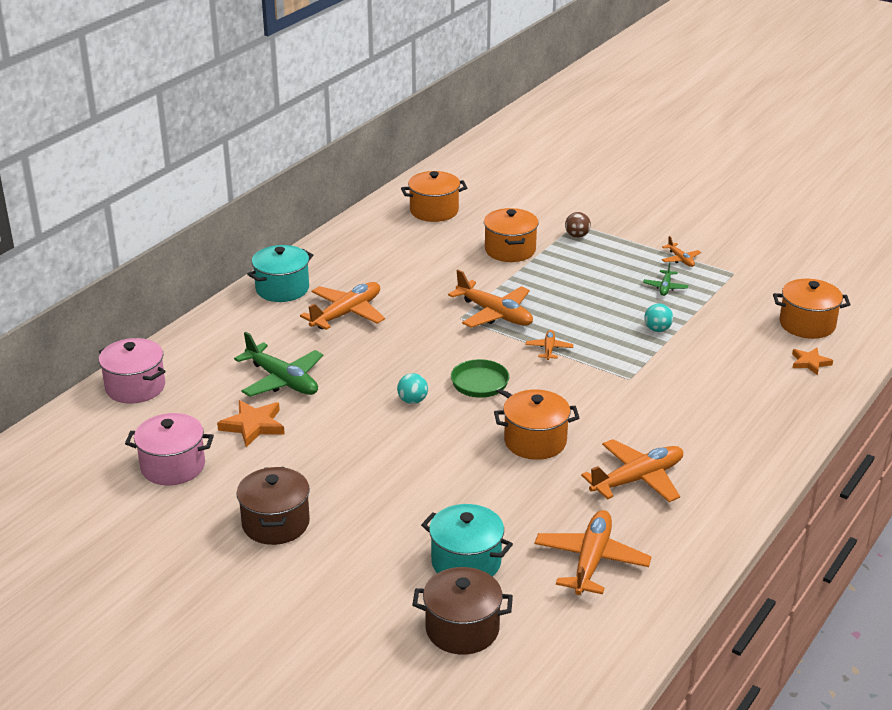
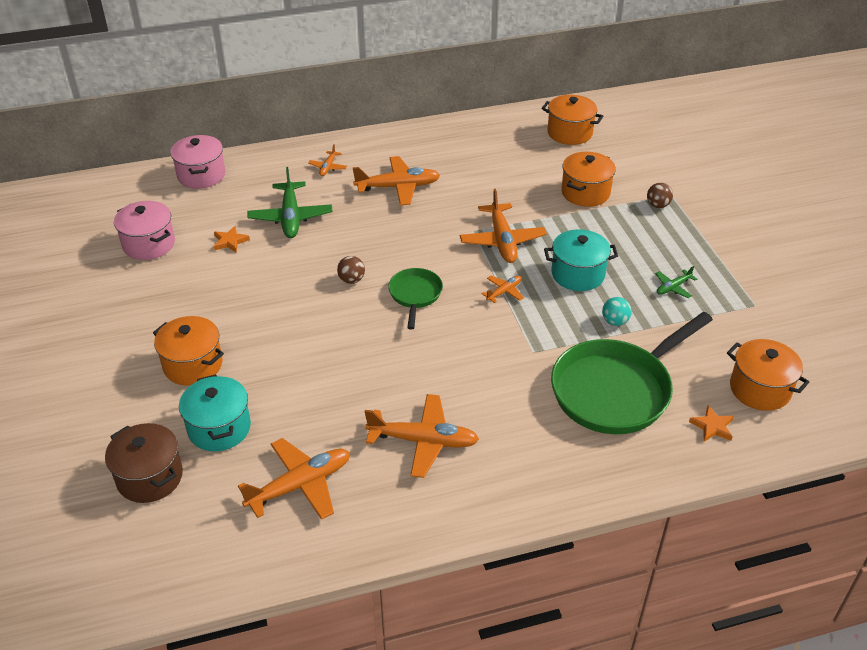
camera: 40 degrees right, 10 degrees up
orange star [217,400,285,447] -> orange star [214,226,250,253], size x0.65
brown pot [236,467,310,545] -> none
turquoise pot [247,245,313,302] -> turquoise pot moved to [544,229,618,291]
turquoise ball [397,373,428,404] -> brown ball [337,256,365,284]
orange pot [494,389,579,460] -> orange pot moved to [153,316,224,386]
orange plane [662,236,701,267] -> orange plane moved to [308,144,347,176]
none -> green pan [551,312,713,434]

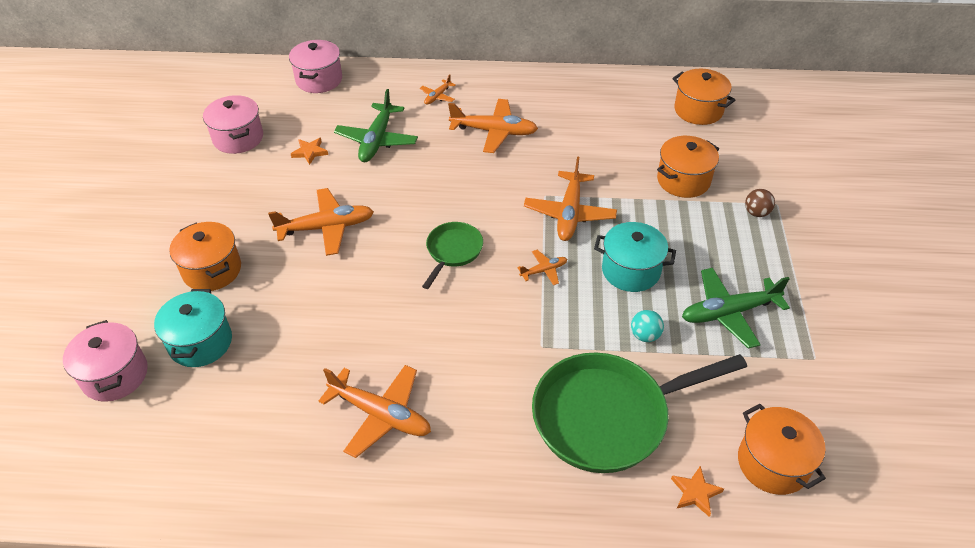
camera: 20 degrees right, 5 degrees up
brown pot [105,423,183,503] -> pink pot [63,320,148,402]
orange plane [238,438,350,520] -> orange plane moved to [268,188,374,256]
brown ball [337,256,365,284] -> none
green plane [655,266,697,298] -> green plane [682,268,790,349], size x1.99

